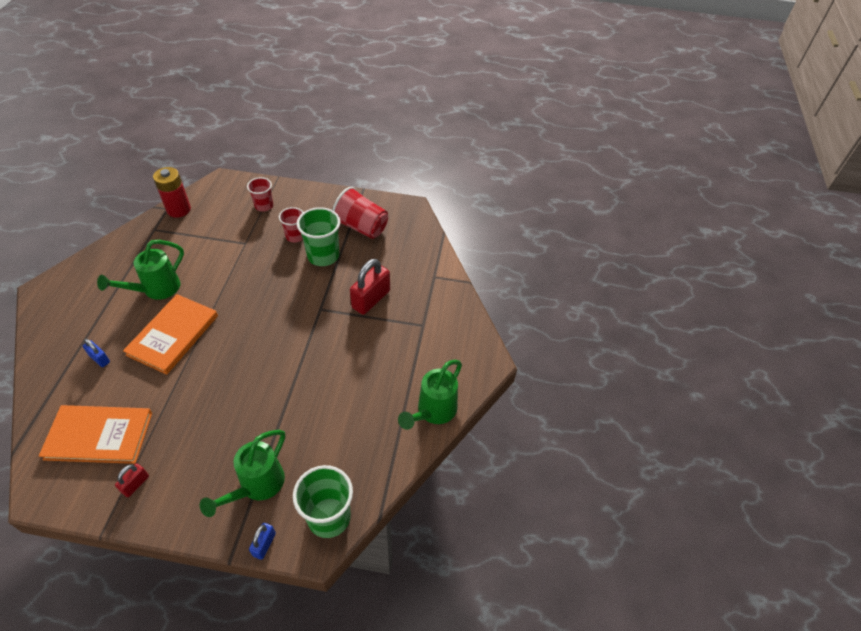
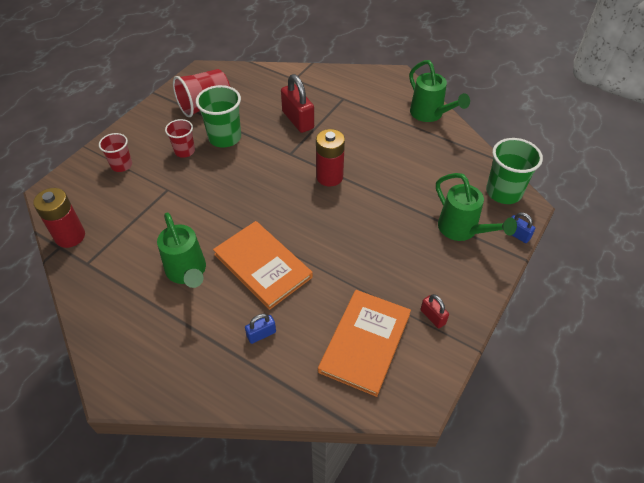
camera: 65 degrees left, 0 degrees up
none -> red battery [316,129,345,186]

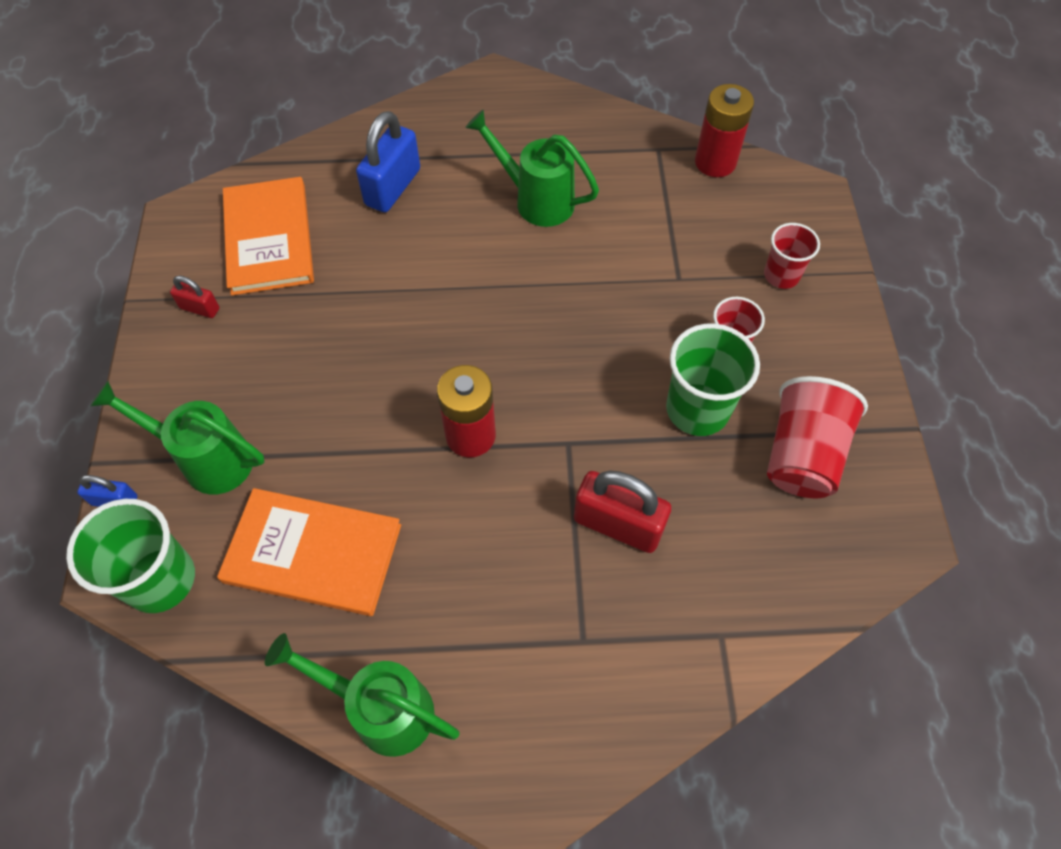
camera: 145 degrees right, 10 degrees up
orange book [213,221,313,310] -> orange book moved to [217,488,401,616]
blue padlock [245,314,276,344] -> blue padlock [356,111,420,212], size x1.92

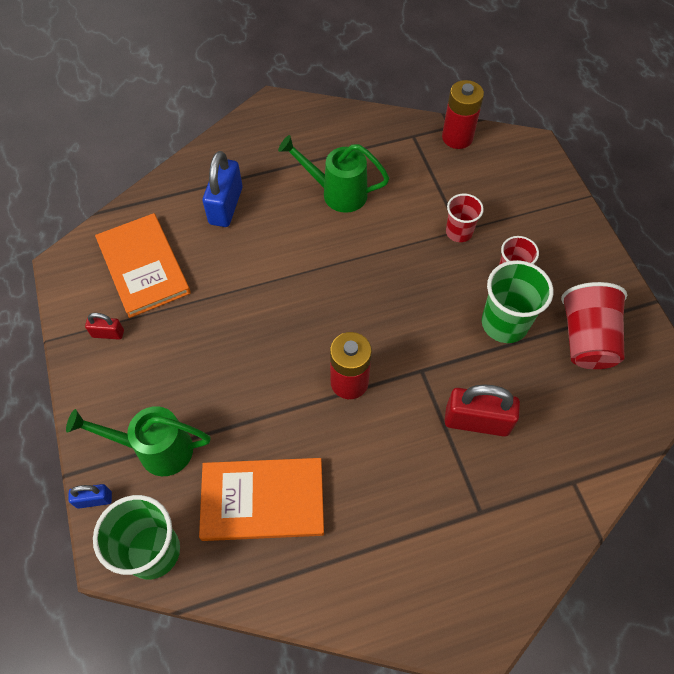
camera: 15 degrees left, 0 degrees up
green watering can [265,633,460,757] -> none
red cup [764,223,820,289] -> red cup moved to [446,194,484,242]

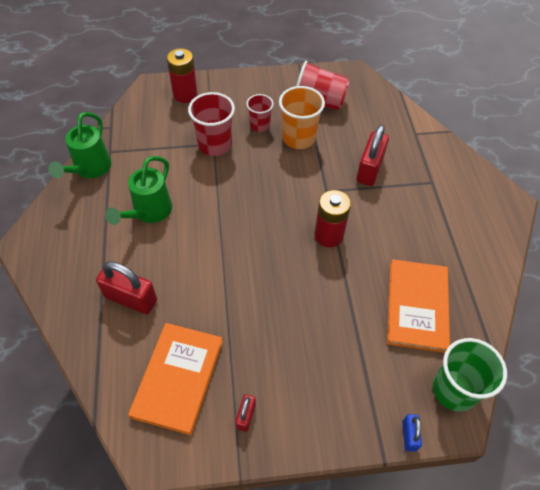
camera: 80 degrees left, 5 degrees down
green watering can [66,406,211,476] -> green watering can moved to [48,112,111,178]
orange book [95,213,191,318] -> orange book turned 60 degrees counterclockwise [128,323,223,435]
blue padlock [203,151,242,227] -> red padlock [96,261,157,314]
red battery [442,80,484,149] -> red battery moved to [167,48,198,103]
red cup [446,194,484,242] -> red cup [188,92,235,156], size x1.62
green cup [482,260,553,343] -> orange cup [279,86,325,149]

